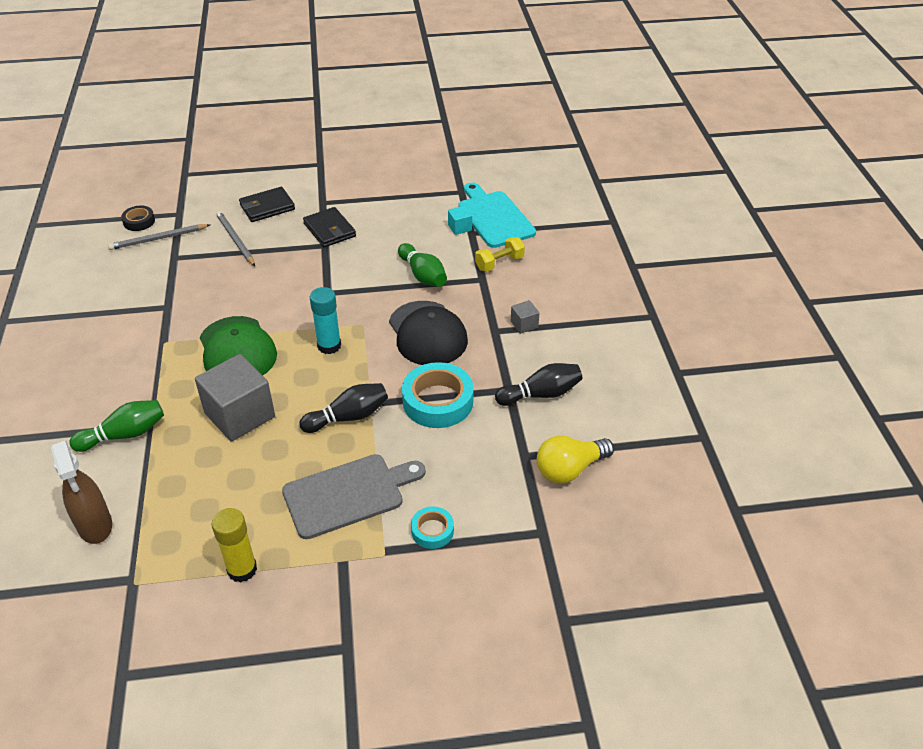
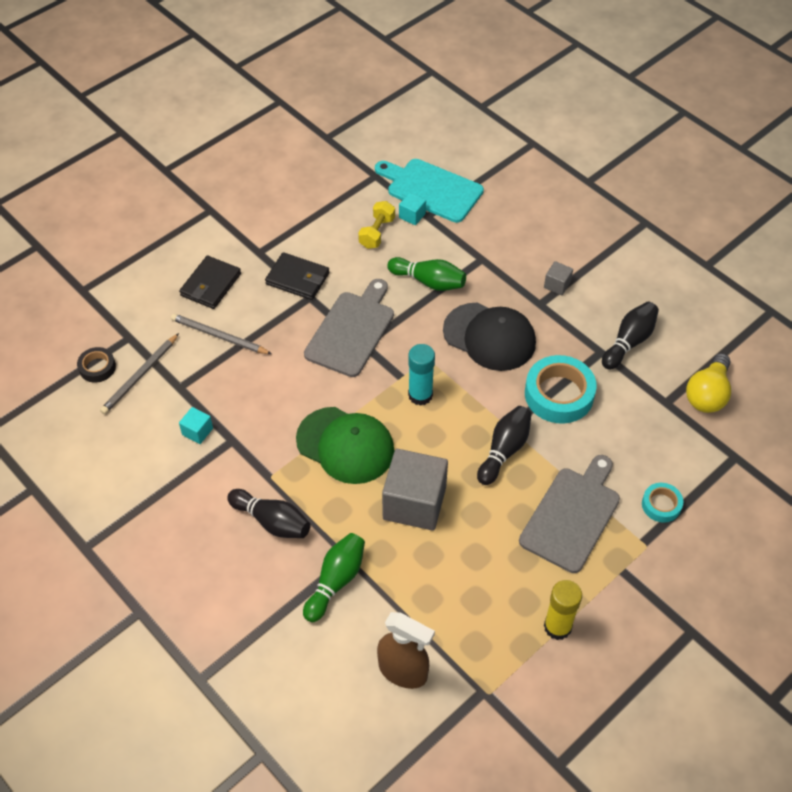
camera: 35 degrees left, 10 degrees up
yellow dumbbell [475,237,525,272] -> yellow dumbbell moved to [358,201,395,249]
none -> turquoise cube [179,407,213,444]
none -> black bowling pin [227,489,311,538]
none -> grey cutting board [304,279,394,377]

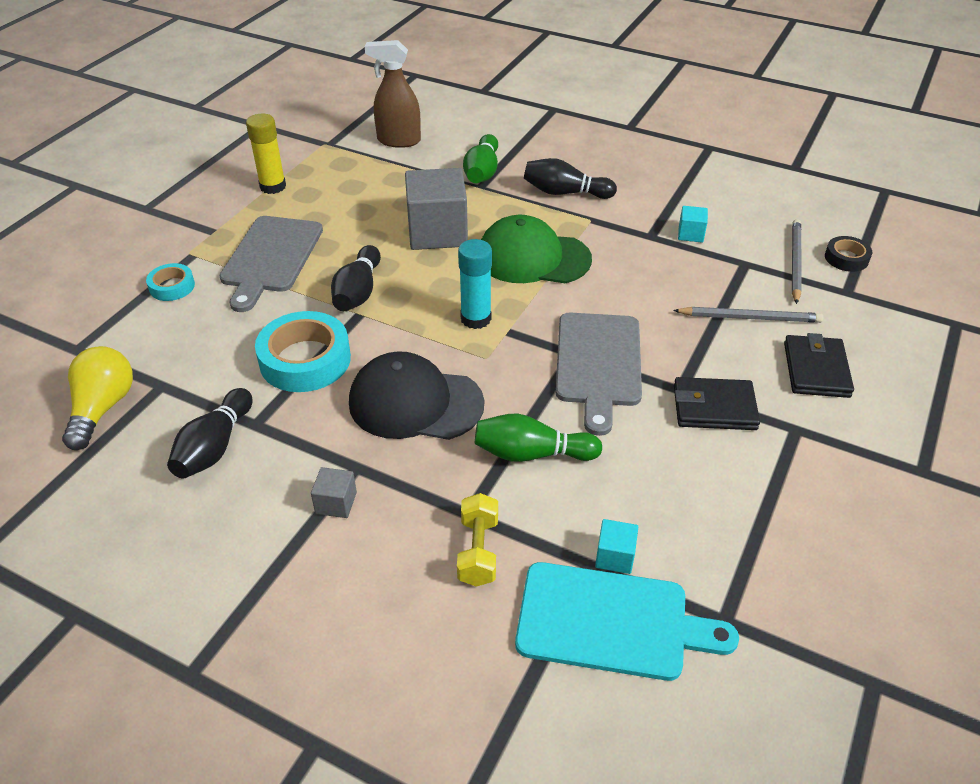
camera: 160 degrees right, 10 degrees down
yellow dumbbell [358,201,395,249] -> yellow dumbbell moved to [457,493,498,587]

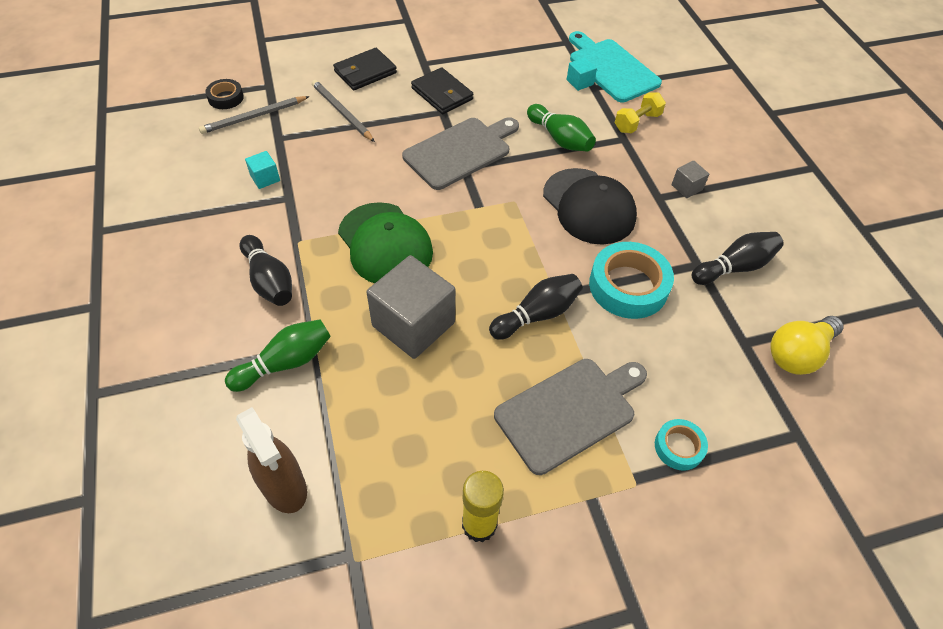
camera: 135 degrees left, 10 degrees up
turquoise glue stick [458,239,492,329] -> none

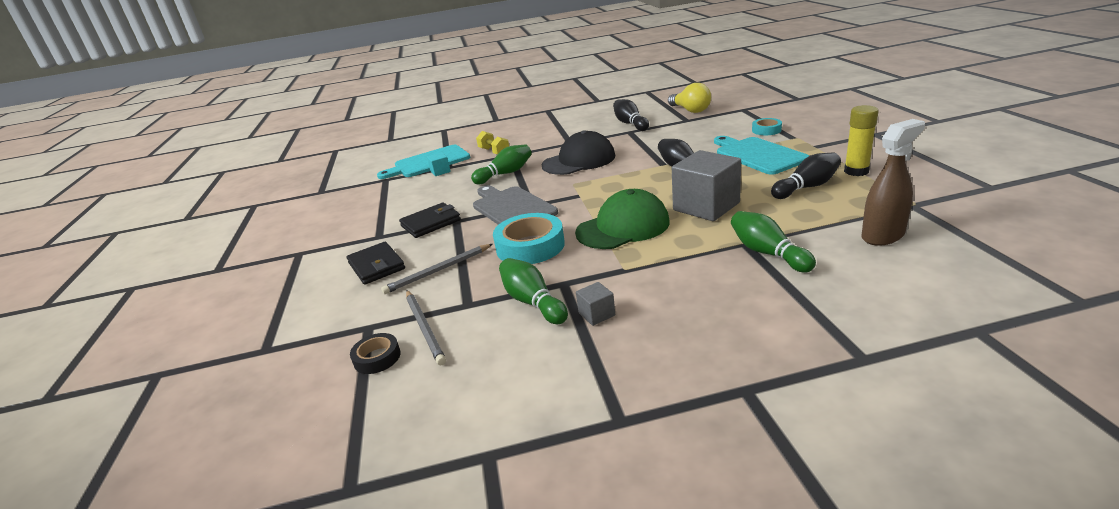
camera: 80 degrees left, 25 degrees down
black bowling pin [240,235,292,306] -> black bowling pin moved to [771,153,841,199]
turquoise cube [245,151,280,189] -> green bowling pin [499,258,568,324]
grey cutting board [494,359,647,475] -> turquoise cutting board [714,136,809,175]
turquoise tape [589,242,674,319] -> turquoise tape moved to [493,213,565,264]
grey cube [671,161,709,198] -> grey cube moved to [576,282,615,326]

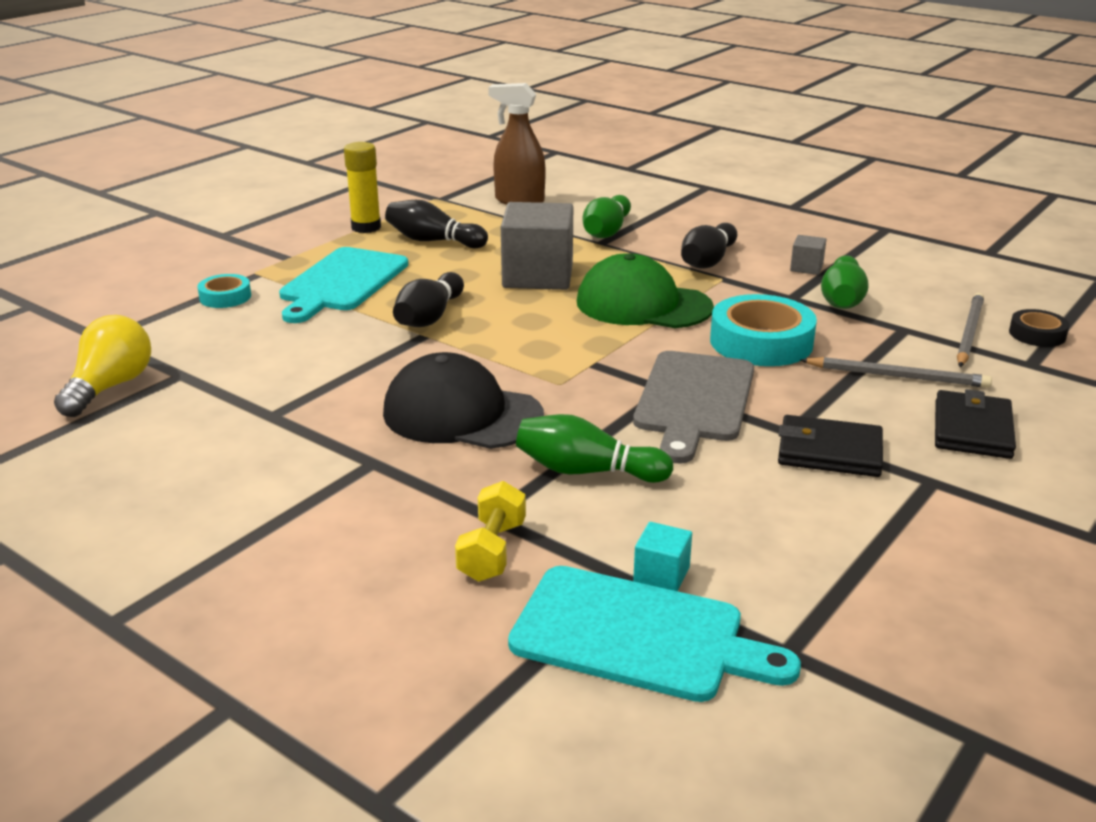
camera: 135 degrees left, 0 degrees up
black bowling pin [613,99,649,131] -> black bowling pin moved to [681,223,737,269]

